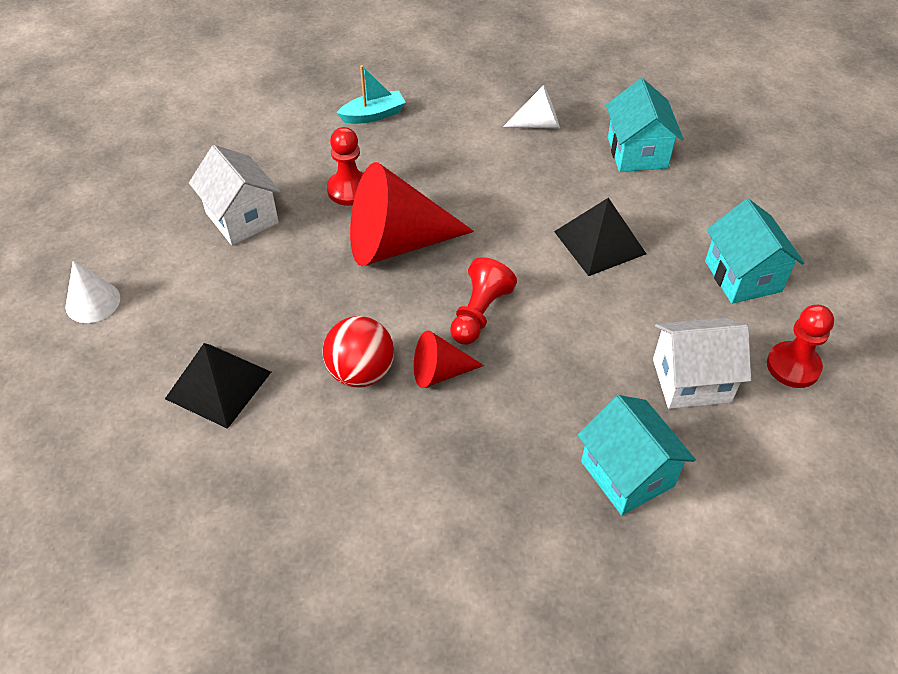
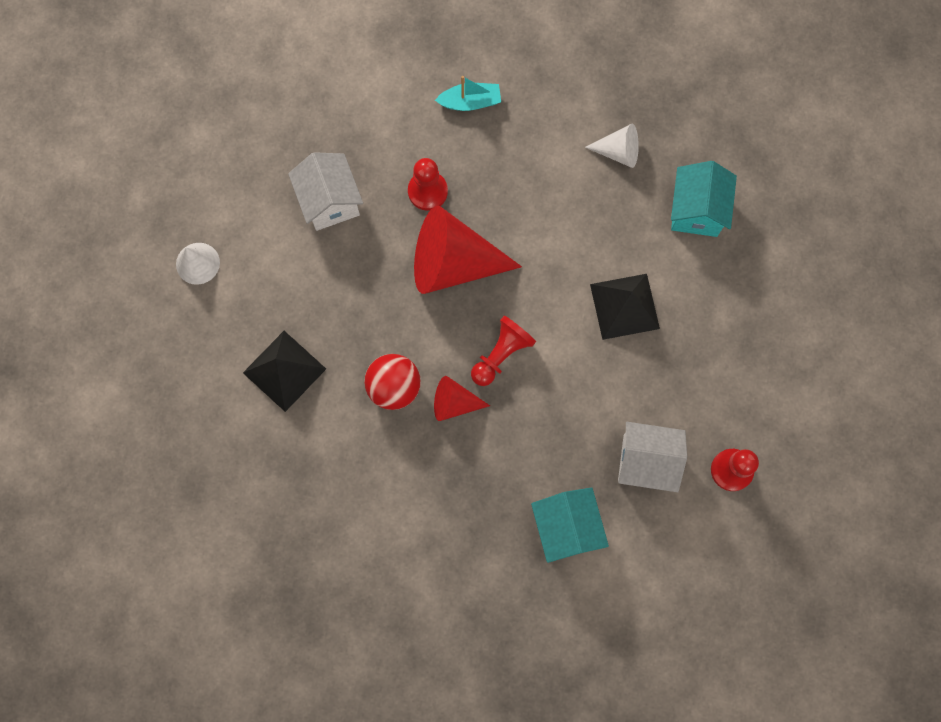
camera: 15 degrees right, 25 degrees up
turquoise house [705,199,804,304] -> none

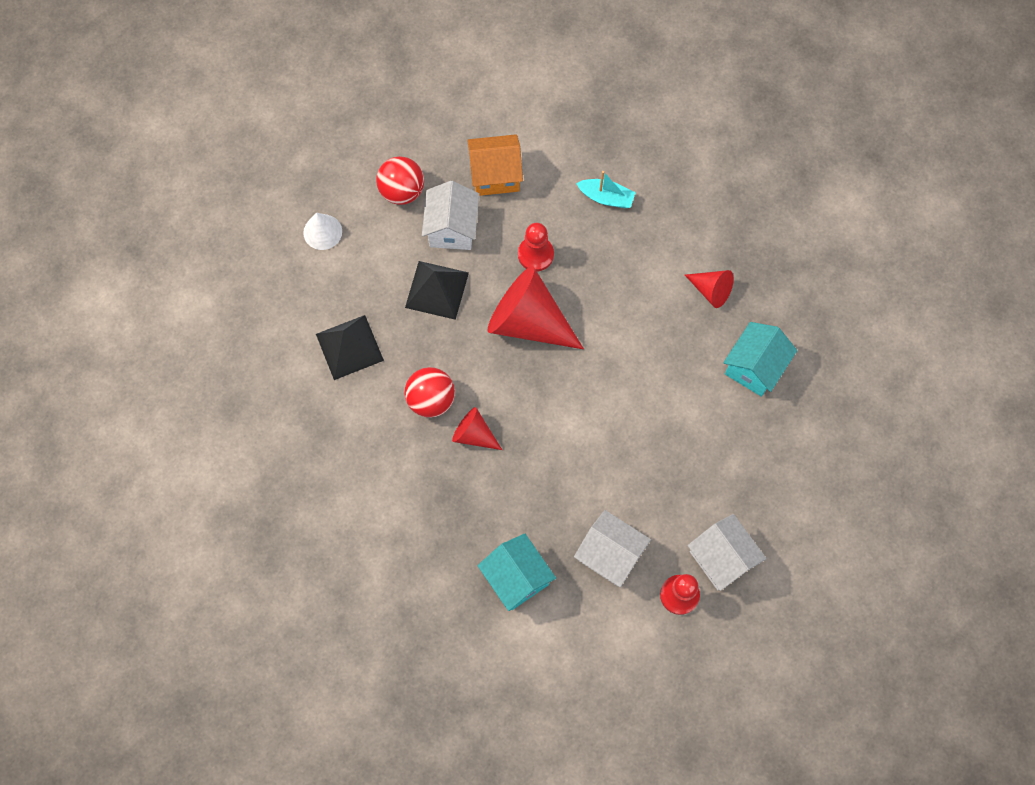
camera: 25 degrees right, 5 degrees down
red pawn [471,315,536,386] -> none
turquoise house [531,487,609,563] -> turquoise house turned 45 degrees counterclockwise [478,533,556,611]
white cone [585,124,639,168] -> red cone [685,270,734,308]
black pyramid [590,274,660,340] -> black pyramid moved to [405,261,469,320]
none -> red ball [376,156,424,205]
none -> orange house [467,134,523,196]
none -> white house [688,514,767,591]

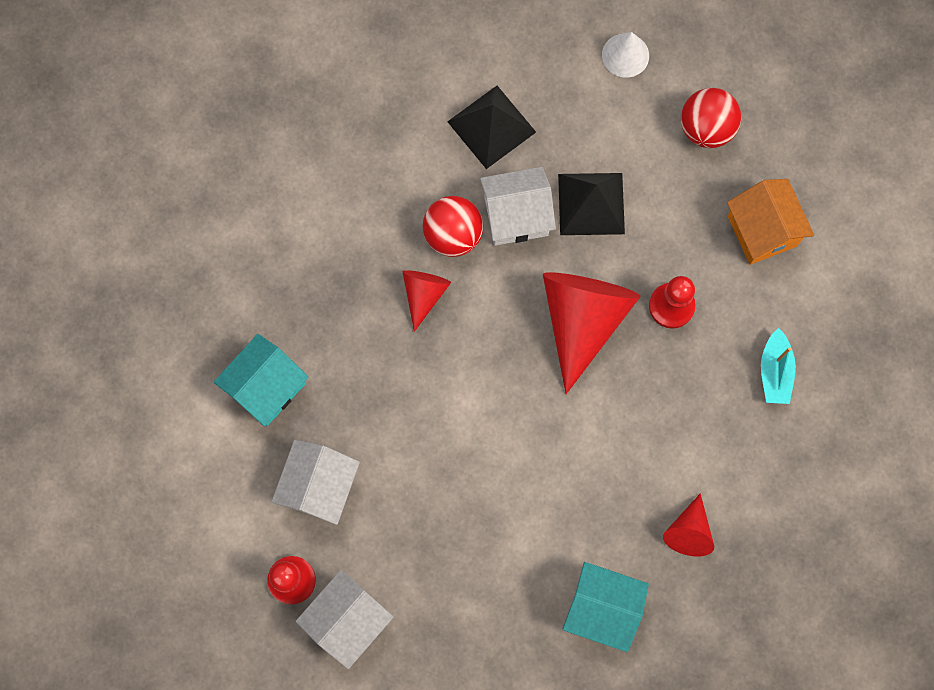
camera: 75 degrees right, 5 degrees up
white house [422,181,479,250] -> white house moved to [480,167,556,246]

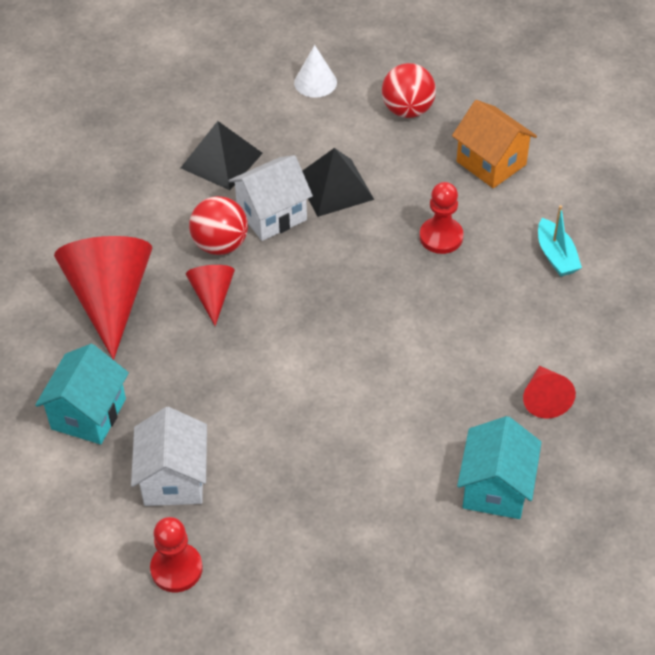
camera: 20 degrees left, 25 degrees down
white house [296,570,394,669] -> none
red cone [543,272,640,394] -> red cone moved to [54,236,152,360]
turquoise house [563,562,649,652] -> turquoise house turned 75 degrees counterclockwise [457,416,542,519]

